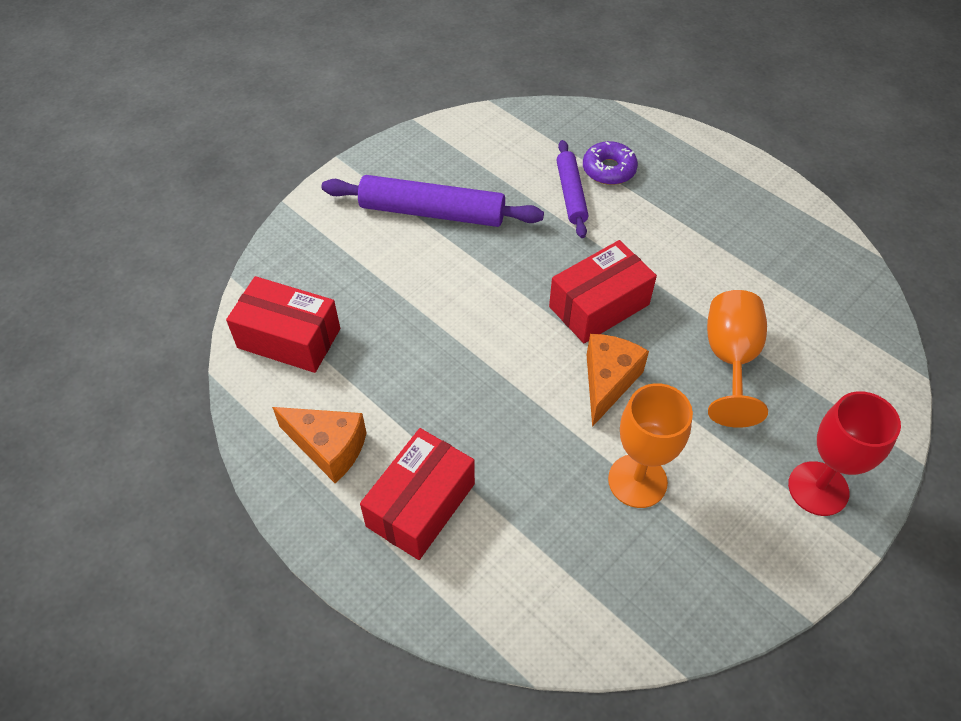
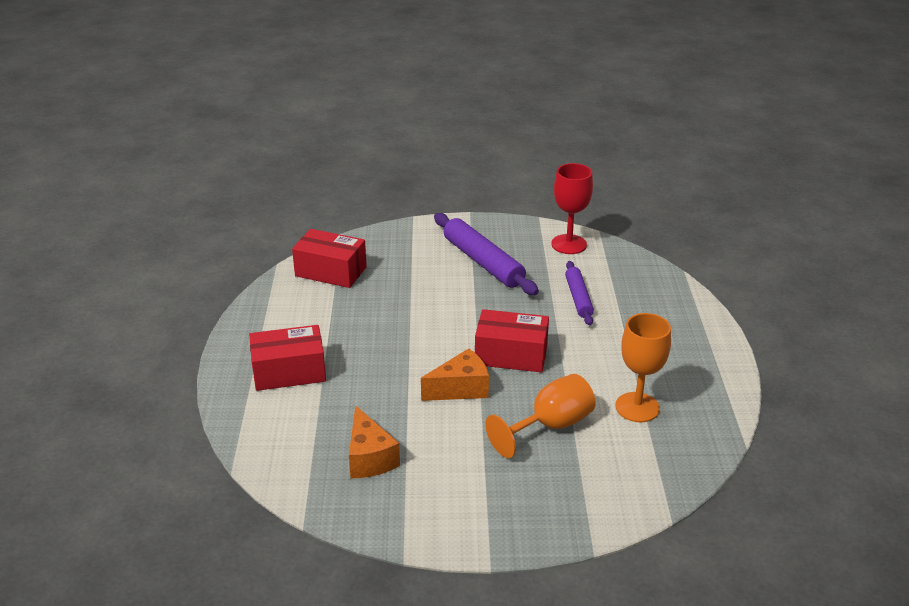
camera: 45 degrees right, 20 degrees down
red box [226,276,340,373] -> red box turned 45 degrees counterclockwise [292,229,367,288]
orange cheese [272,407,366,483] -> orange cheese moved to [349,406,400,478]
purple rolling pin [556,140,588,238] -> purple rolling pin turned 45 degrees counterclockwise [565,261,594,325]
purple donut [583,141,638,185] -> none
orange goblet [608,383,693,508] -> orange goblet moved to [615,313,671,422]
red goblet [788,391,901,516] -> red goblet moved to [551,163,593,254]

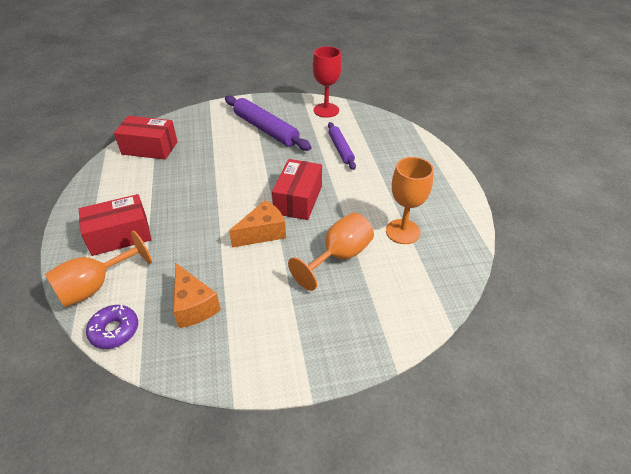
camera: 10 degrees left, 10 degrees up
red box [475,309,549,372] -> red box turned 75 degrees counterclockwise [272,159,322,220]
none -> orange goblet [45,231,152,308]
none -> purple donut [86,305,138,349]

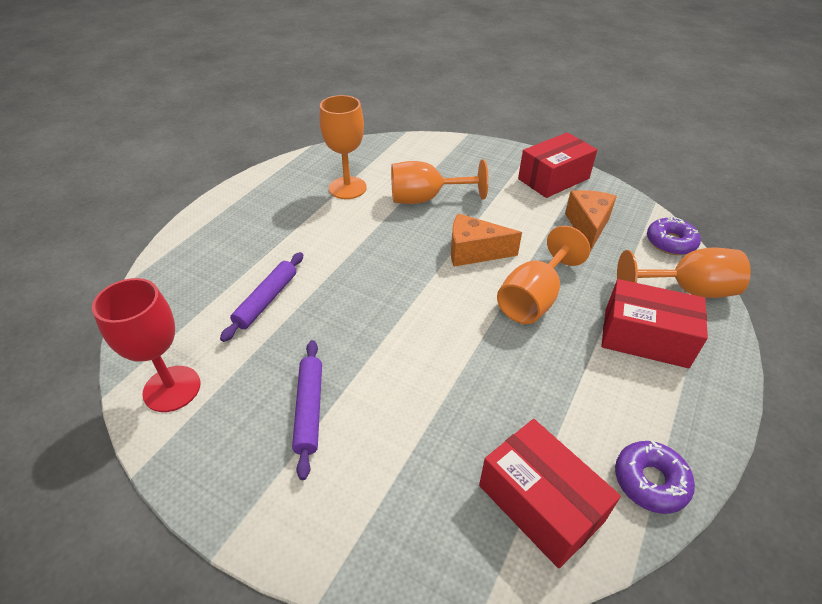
camera: 140 degrees left, 0 degrees up
purple rolling pin [225,95,312,151] -> purple rolling pin [292,340,322,480], size x0.60
red box [272,159,322,220] -> red box moved to [518,132,597,198]
none -> orange goblet [497,226,590,324]
none -> purple donut [615,441,695,514]

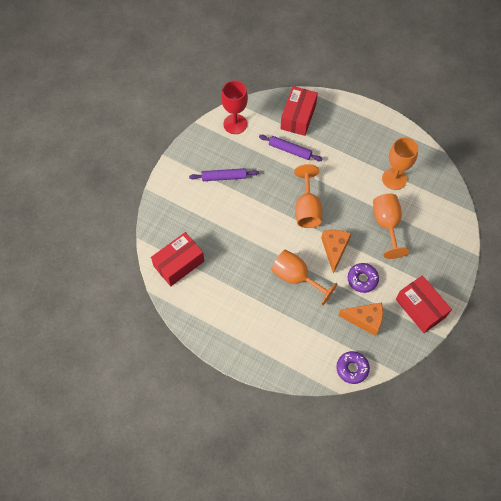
camera: 90 degrees right, 20 degrees up
red box [601,279,708,368] -> red box moved to [281,86,318,136]
purple donut [615,441,695,514] -> purple donut moved to [348,263,379,293]
orange goblet [617,248,751,298] -> orange goblet moved to [294,164,323,228]

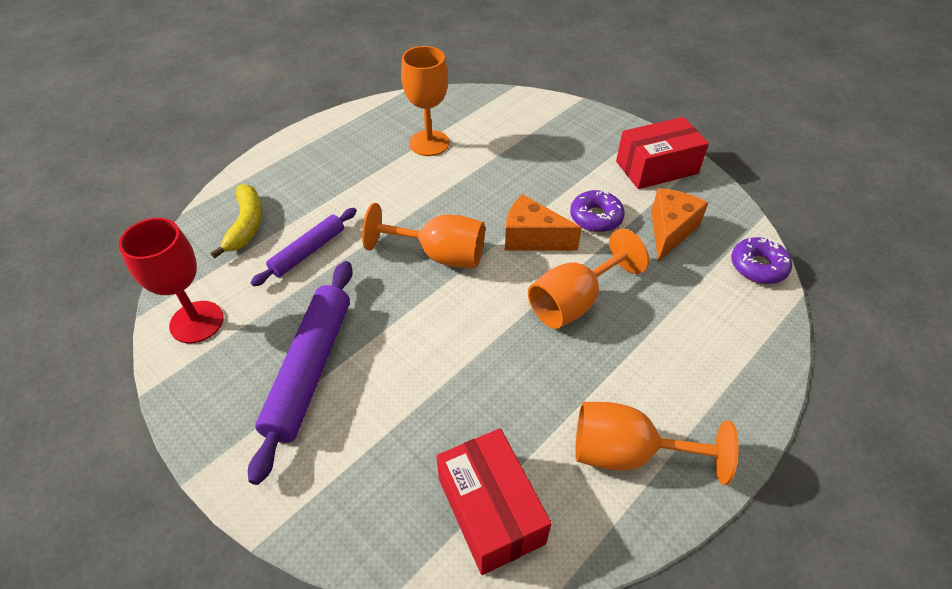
camera: 75 degrees left, 15 degrees down
purple rolling pin [189,168,259,181] -> purple rolling pin [248,261,353,485], size x1.66
red box [281,86,318,136] -> yellow banana [210,184,262,259]
orange goblet [373,194,410,259] -> orange goblet moved to [575,402,739,485]

